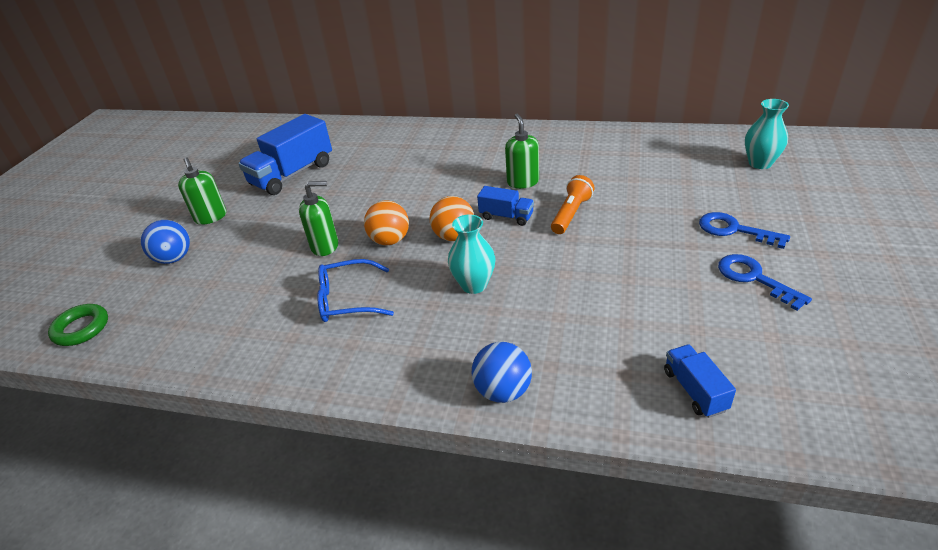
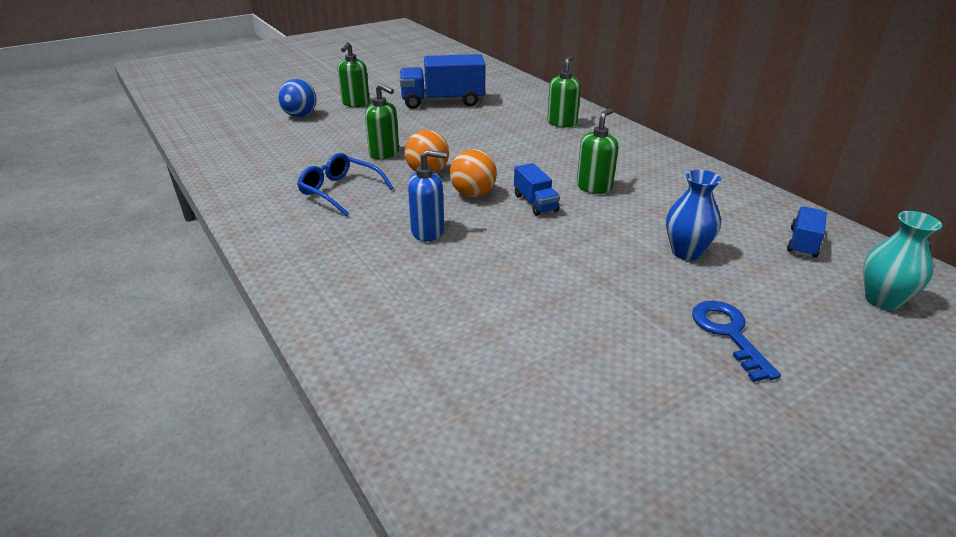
camera: 40 degrees right, 5 degrees down
green ring [48,304,108,346] -> none
turquoise vase [448,214,495,294] -> blue soap dispenser [408,150,447,241]
blue ball [471,342,532,403] -> none
orange flashlight [551,175,594,234] -> none
blue truck [664,344,736,418] -> blue truck moved to [787,206,827,257]
blue key [718,254,812,311] -> none
none -> green soap dispenser [547,56,581,127]
none -> blue vase [666,170,721,260]

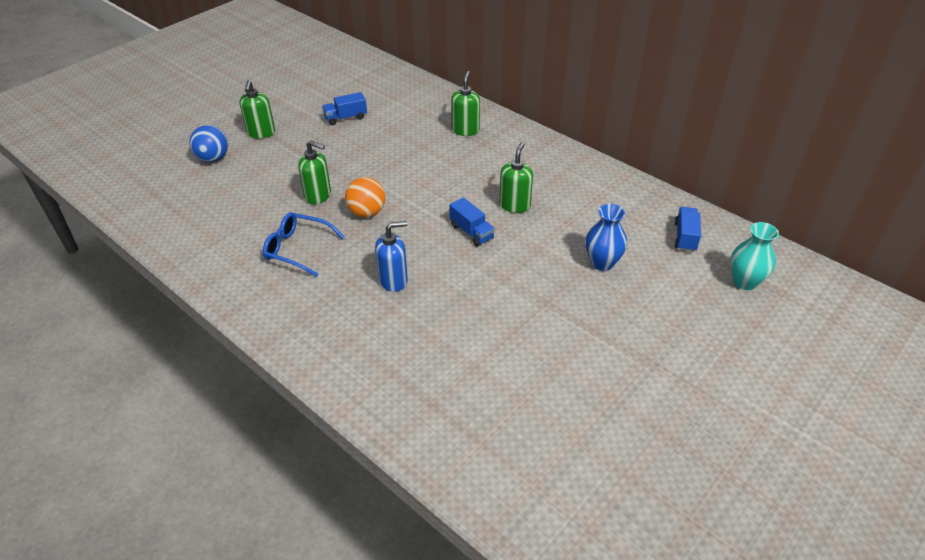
camera: 15 degrees left, 10 degrees up
blue truck [400,54,485,109] -> blue truck [322,92,367,125], size x0.52
orange ball [450,149,497,197] -> none
blue key [692,301,781,382] -> none

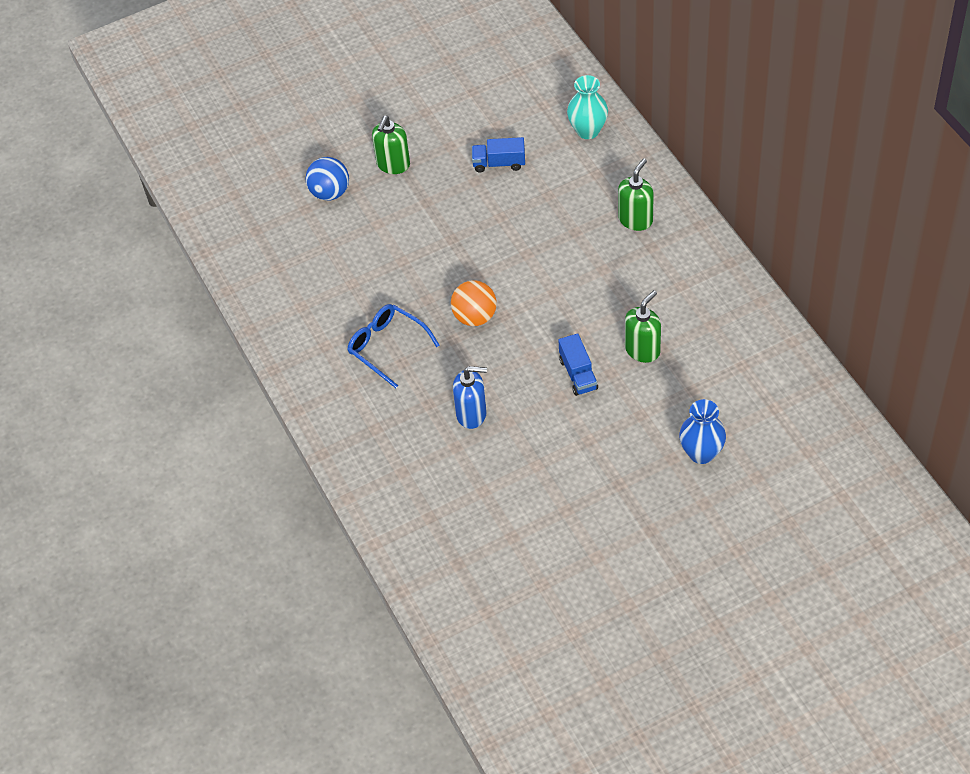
camera: 25 degrees right, 10 degrees up
green soap dispenser [298,140,331,204] -> none
blue truck [674,207,701,252] -> none
turquoise vase [730,222,779,290] -> turquoise vase moved to [567,75,608,139]

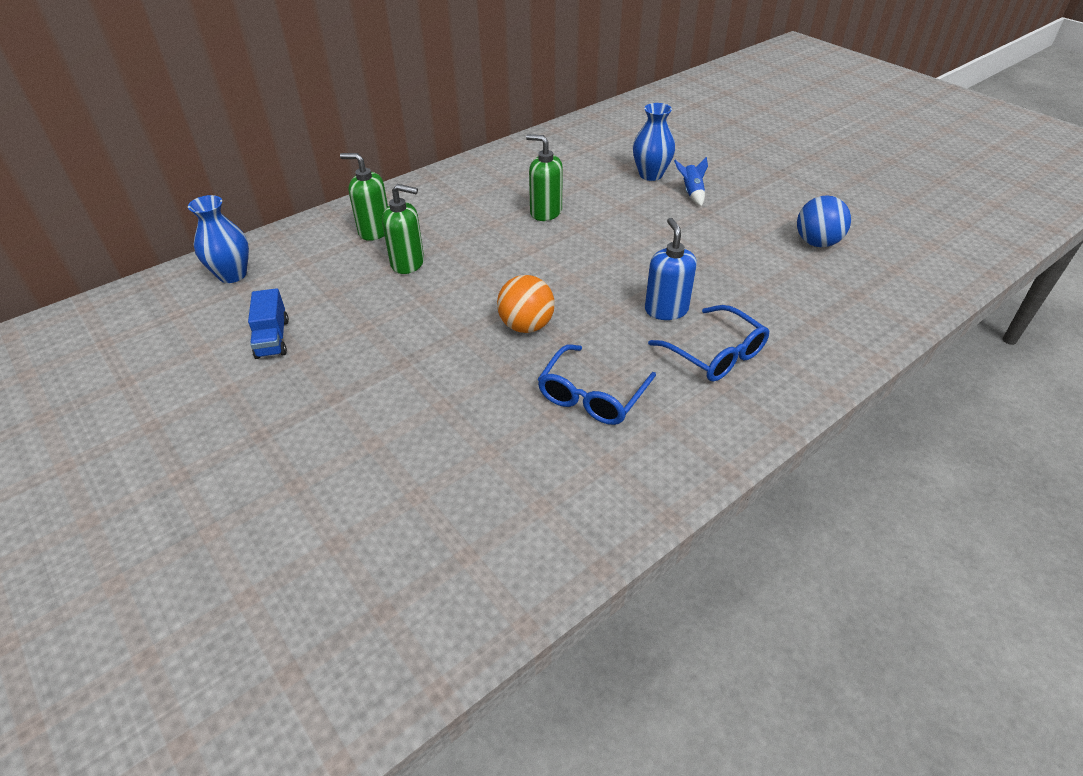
camera: 105 degrees left, 10 degrees down
blue ball [305,157,349,201] -> blue ball moved to [797,195,851,247]
green soap dispenser [372,116,410,174] -> green soap dispenser moved to [382,184,424,274]
blue truck [558,333,598,396] -> none
turquoise vase [567,75,608,139] -> blue vase [188,195,249,283]
none -> blue glasses [648,305,769,382]
none -> blue rocket [674,157,708,206]

